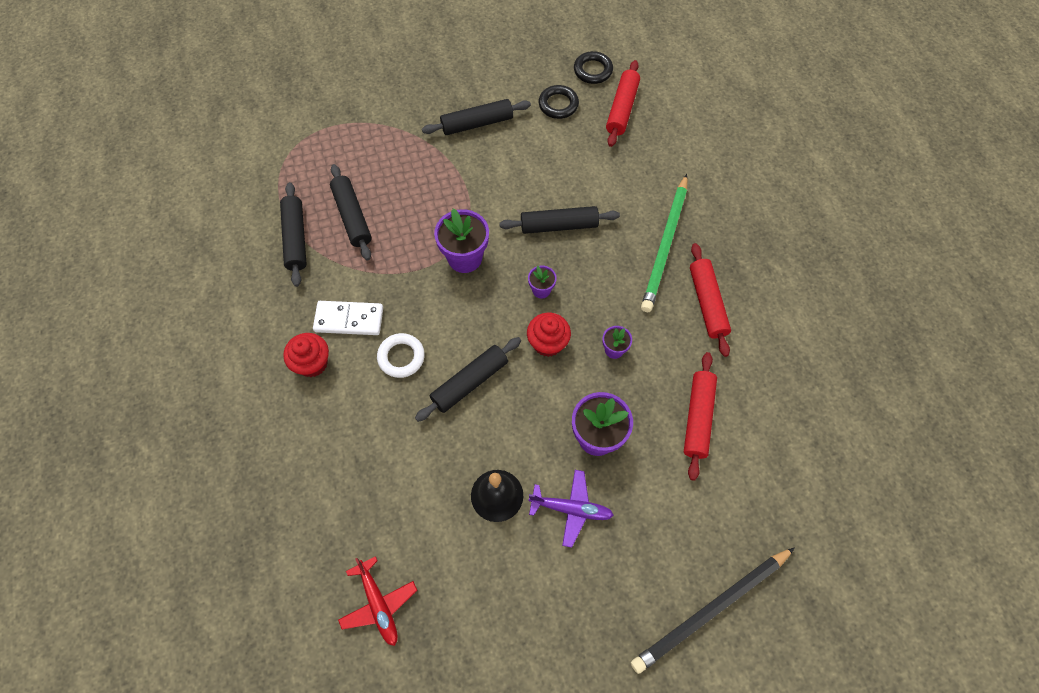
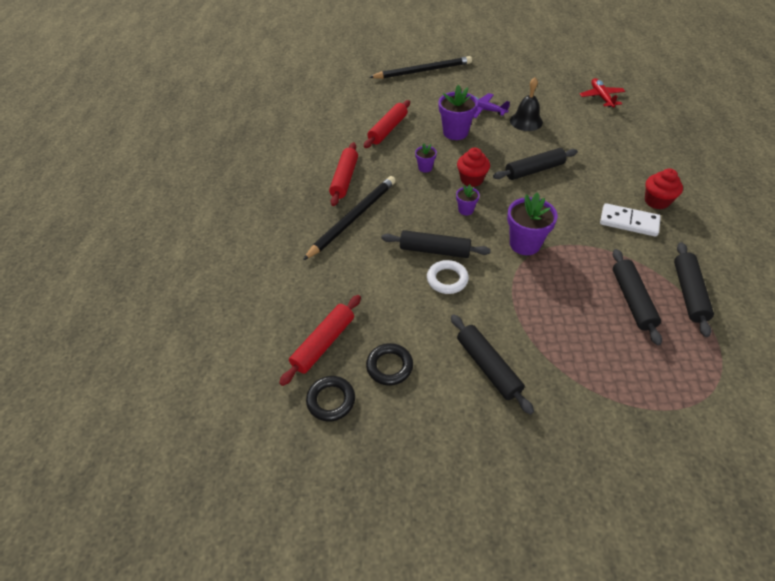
camera: 160 degrees left, 15 degrees down
white ring [377,333,425,378] -> white ring moved to [427,260,469,294]
black rolling pin [422,99,531,135] -> black rolling pin turned 60 degrees clockwise [451,314,534,415]
green pencil [641,174,687,312] -> black pencil [303,176,396,260]

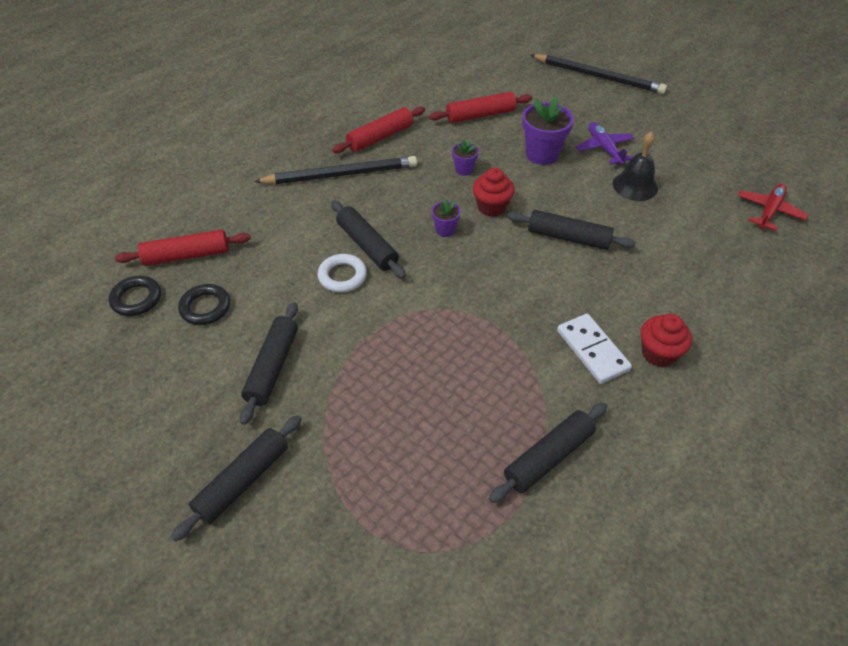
camera: 40 degrees right, 0 degrees up
purple flower pot [507,192,558,255] -> none
black rolling pin [613,249,662,345] -> black rolling pin moved to [171,415,302,542]

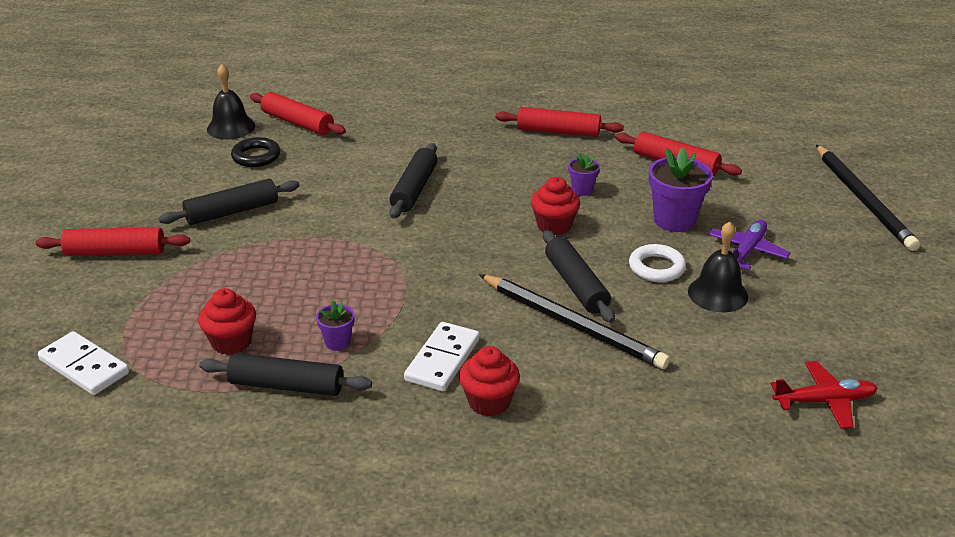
camera: 50 degrees right, 15 degrees down
black ring [109,276,161,316] -> black bell [207,64,255,139]
black rolling pin [171,415,302,542] -> red rolling pin [36,227,190,256]
black pencil [254,156,417,184] -> black pencil moved to [479,274,670,369]
white ring [317,254,367,293] -> white ring moved to [629,244,686,282]
purple flower pot [432,199,461,237] -> purple flower pot moved to [316,301,354,351]
none -> white domino [38,331,129,395]
none -> red cupcake [198,288,256,355]

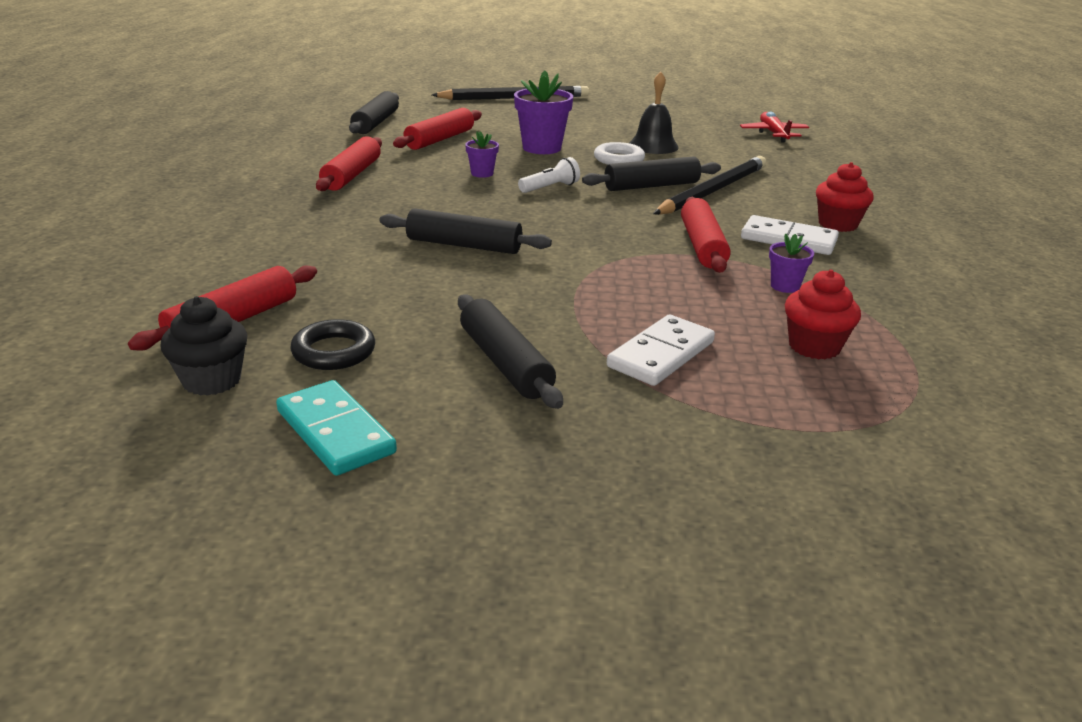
camera: 90 degrees left, 5 degrees down
red rolling pin [36,227,190,256] -> red rolling pin moved to [681,197,731,273]
white domino [38,331,129,395] -> white domino moved to [607,314,715,386]
black rolling pin [199,353,372,396] -> black rolling pin moved to [349,91,399,134]
black bell [207,64,255,139] -> black cupcake [160,296,248,396]
red cupcake [531,177,580,235] -> white flashlight [518,157,580,193]
purple plane [708,220,790,270] -> none
none -> turquoise domino [276,380,397,476]

